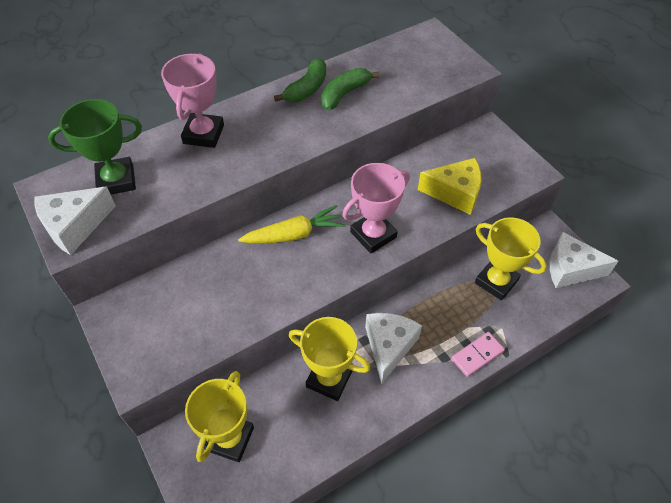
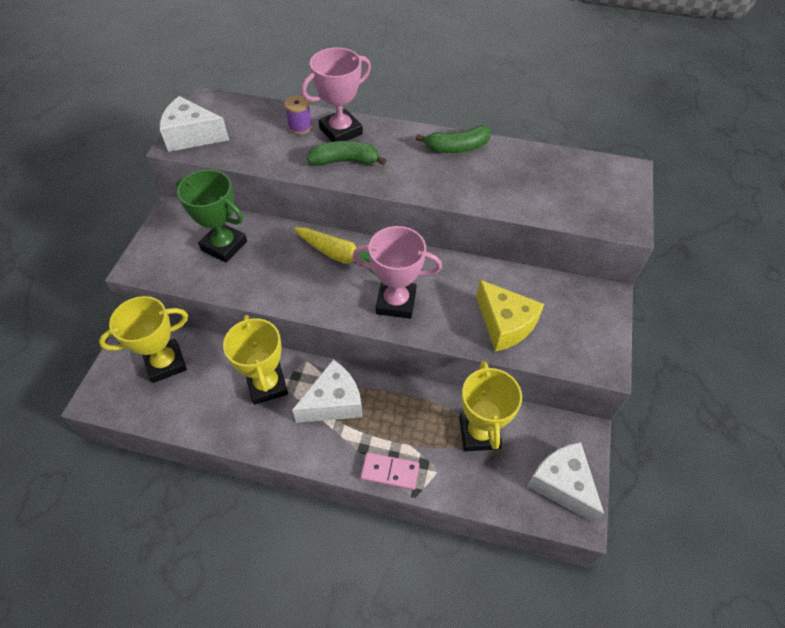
camera: 45 degrees right, 0 degrees up
green trophy [48,99,142,195] -> green trophy moved to [176,170,247,263]
green banana [321,68,380,110] -> green banana moved to [307,141,387,166]
none -> purple spool [284,95,312,135]

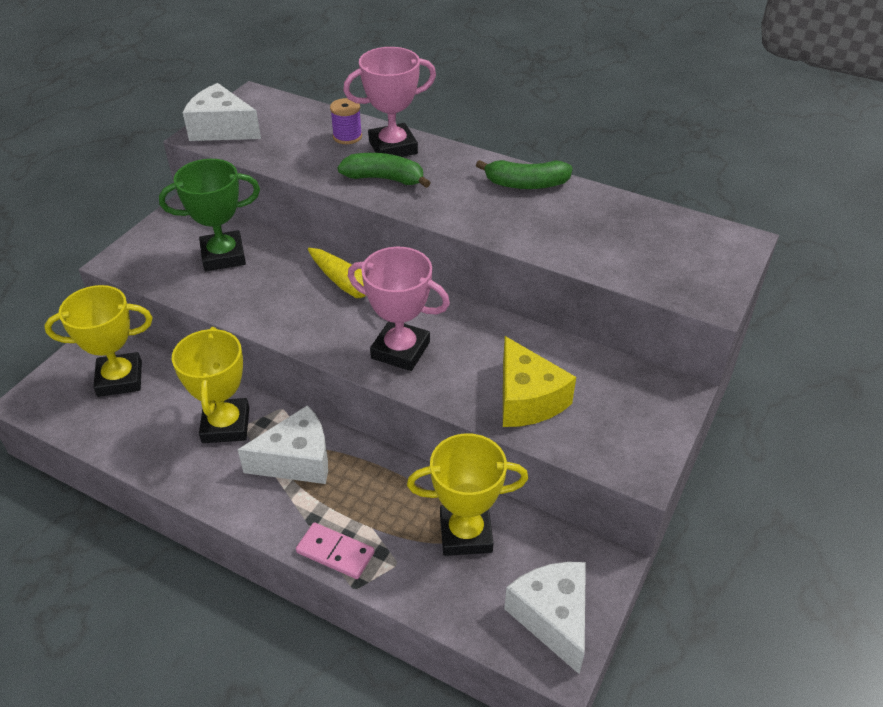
camera: 15 degrees right, 10 degrees down
green trophy [176,170,247,263] -> green trophy turned 60 degrees counterclockwise [159,159,260,271]
yellow trophy [459,361,522,451] -> yellow trophy turned 75 degrees clockwise [407,433,528,556]

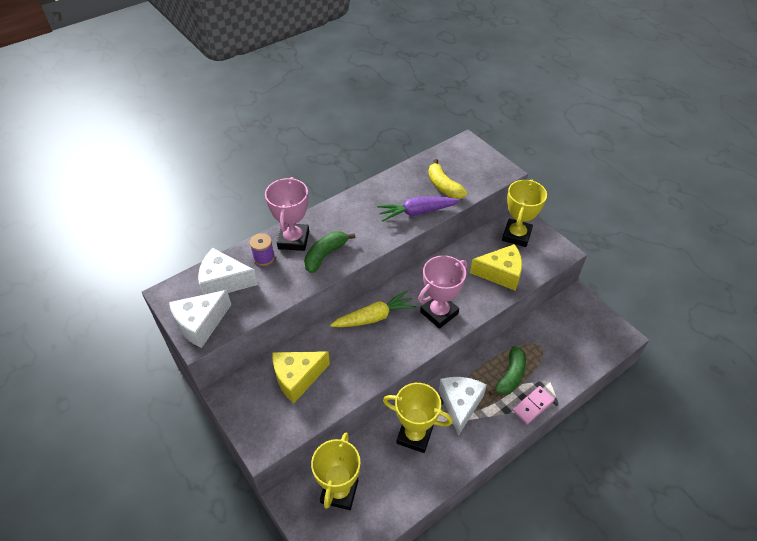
camera: 65 degrees left, 5 degrees up
green trophy [159,159,260,271] -> yellow cheese [273,351,330,403]
yellow trophy [407,433,528,556] -> yellow trophy moved to [502,179,547,247]
green banana [476,160,573,189] -> green banana moved to [489,346,526,396]
white cheese [504,562,586,674] -> white cheese moved to [198,248,258,295]
none -> purple carrot [377,197,460,222]
none -> yellow banana [428,159,467,199]

